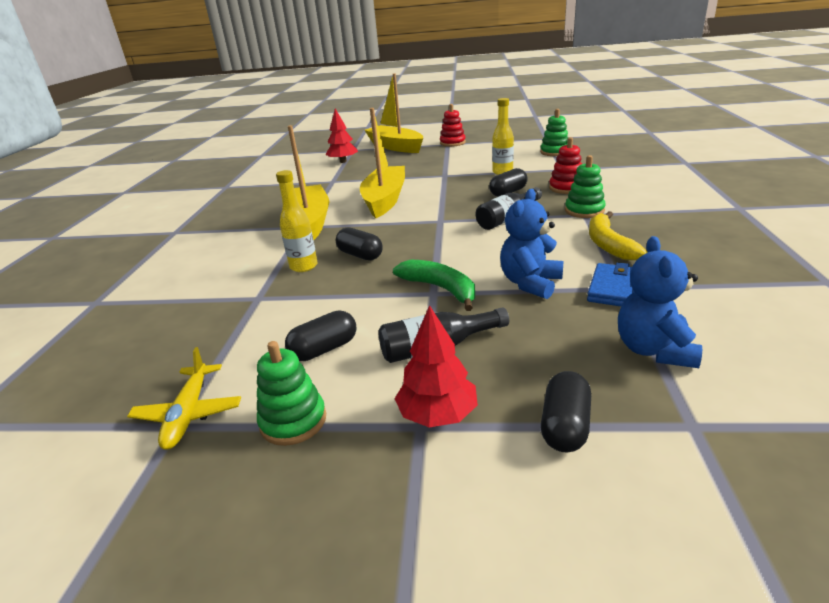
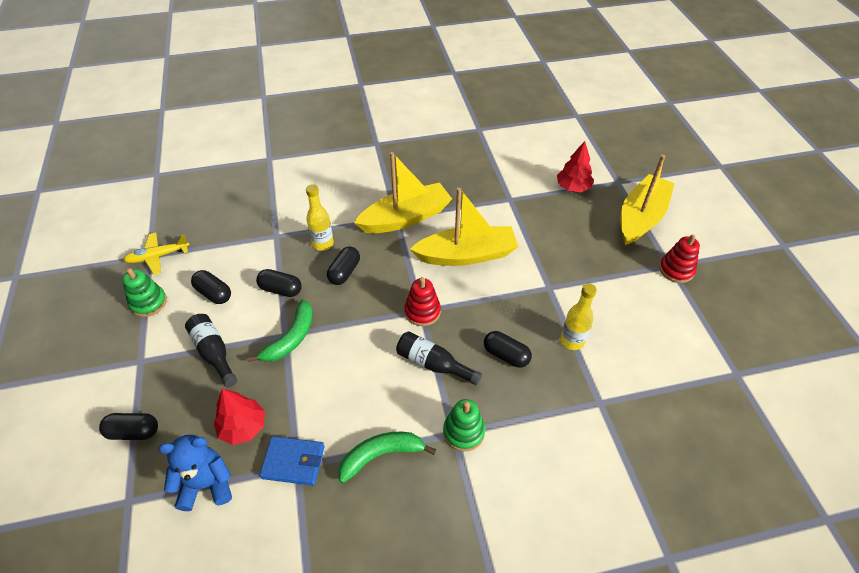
camera: 70 degrees right, 20 degrees up
red tree [395,305,478,427] -> red tree moved to [214,388,265,445]
blue teddy bear [500,189,563,299] -> none
green stacking toy [540,109,569,156] -> none
red stacking toy [549,137,582,194] -> red stacking toy moved to [404,277,441,326]
yellow banana [589,211,647,260] -> green banana [338,432,436,483]
none -> black capsule [256,269,302,297]

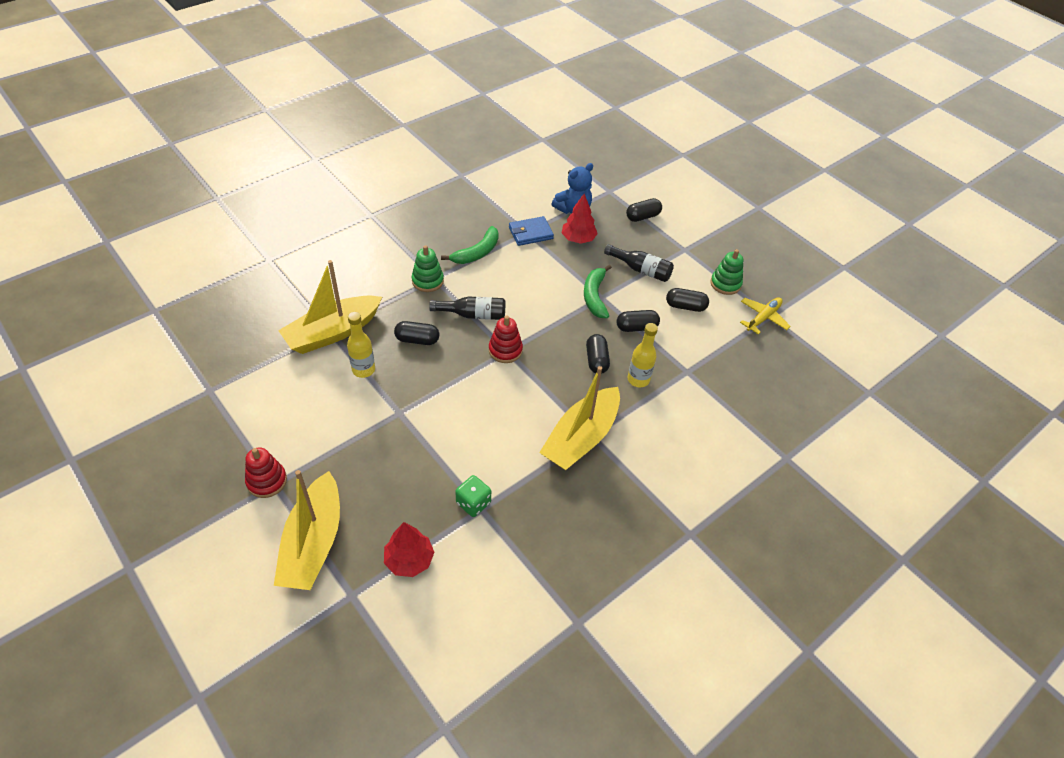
camera: 150 degrees right, 0 degrees up
yellow boat [410,187,518,266] -> yellow boat moved to [278,260,382,354]
none -> green dice [455,475,491,517]

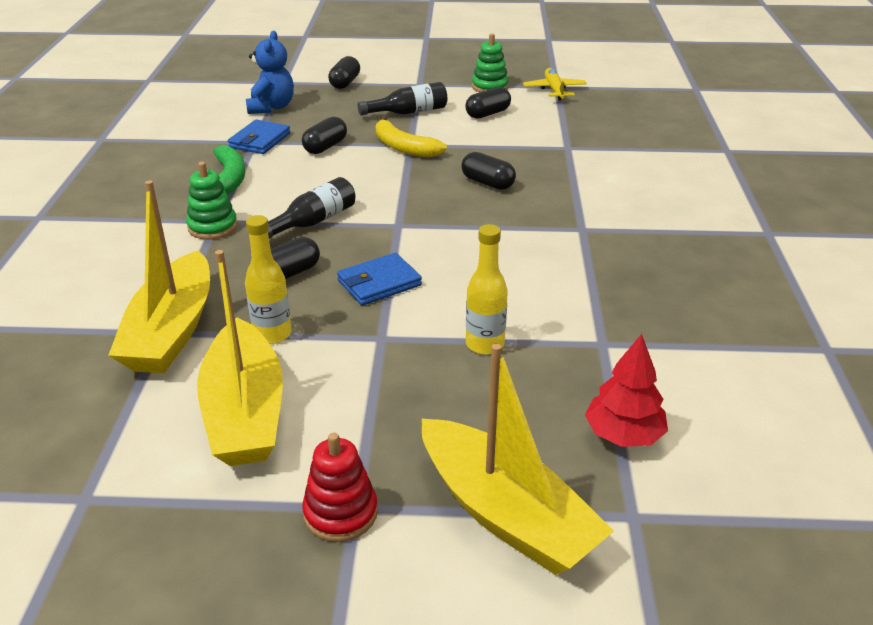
camera: 45 degrees left, 15 degrees down
green dice [455,475,491,517] -> none
red stacking toy [489,316,523,363] -> none
yellow boat [539,366,620,470] -> yellow boat moved to [197,250,283,466]
red tree [562,194,598,244] -> none
green banana [584,264,612,318] -> yellow banana [376,116,447,157]
black capsule [617,310,660,332] -> black capsule moved to [302,117,347,154]
yellow bottle [628,323,658,387] -> yellow bottle moved to [466,224,508,355]
none -> blue wallet [337,253,422,306]

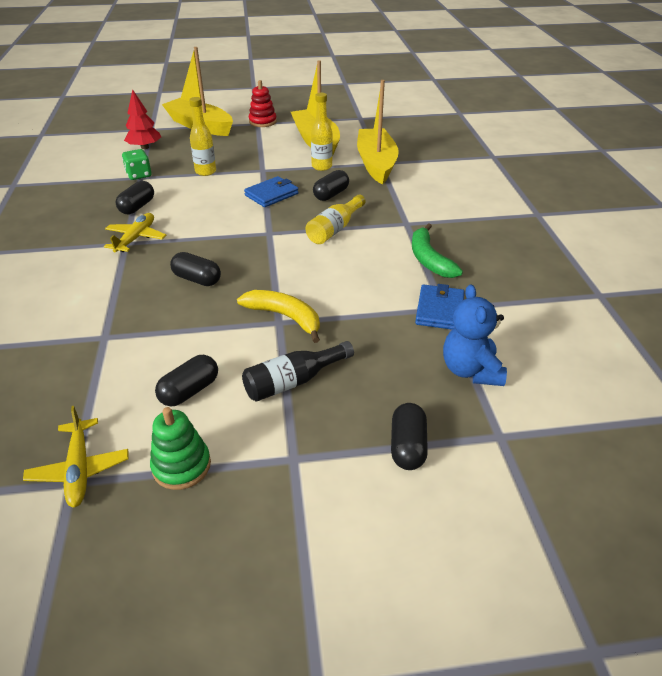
camera: 170 degrees right, 5 degrees up
green stacking toy [186,162,238,239] -> none
black bottle [268,177,355,239] -> yellow bottle [305,195,366,244]
black capsule [302,117,347,154] -> black capsule moved to [116,181,154,214]
none -> yellow plane [104,213,166,252]
none -> green dice [122,149,151,180]

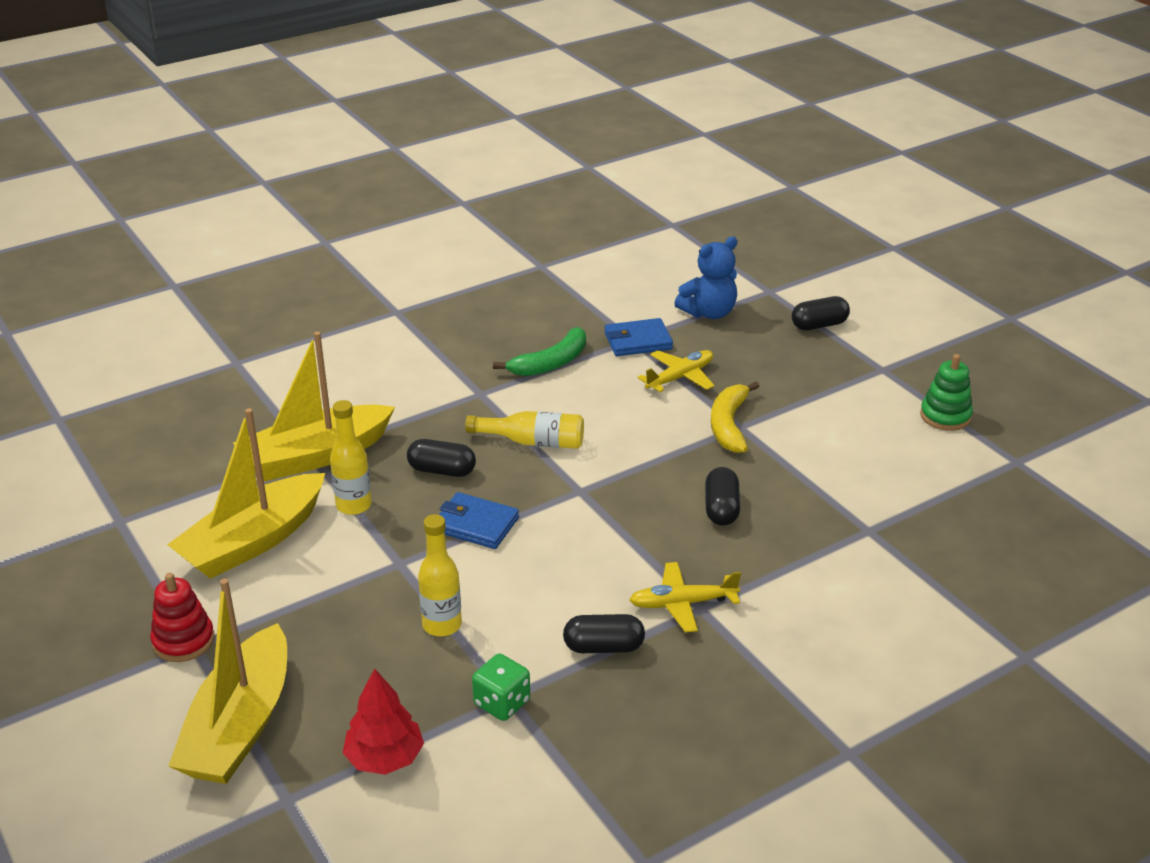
camera: 115 degrees left, 5 degrees down
yellow plane [23,406,129,507] -> yellow plane moved to [638,350,715,392]
black capsule [155,355,218,406] -> none
black bottle [242,341,354,402] -> none

